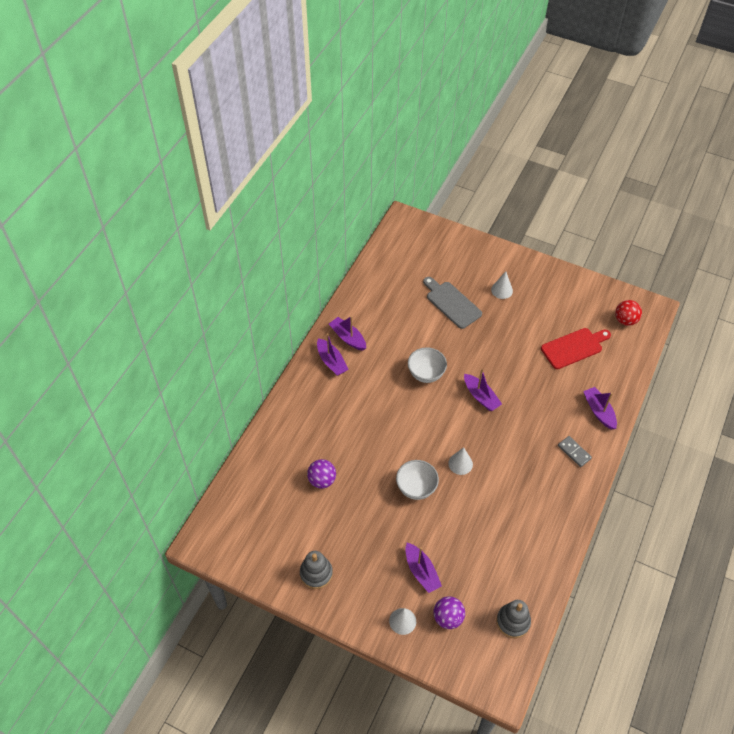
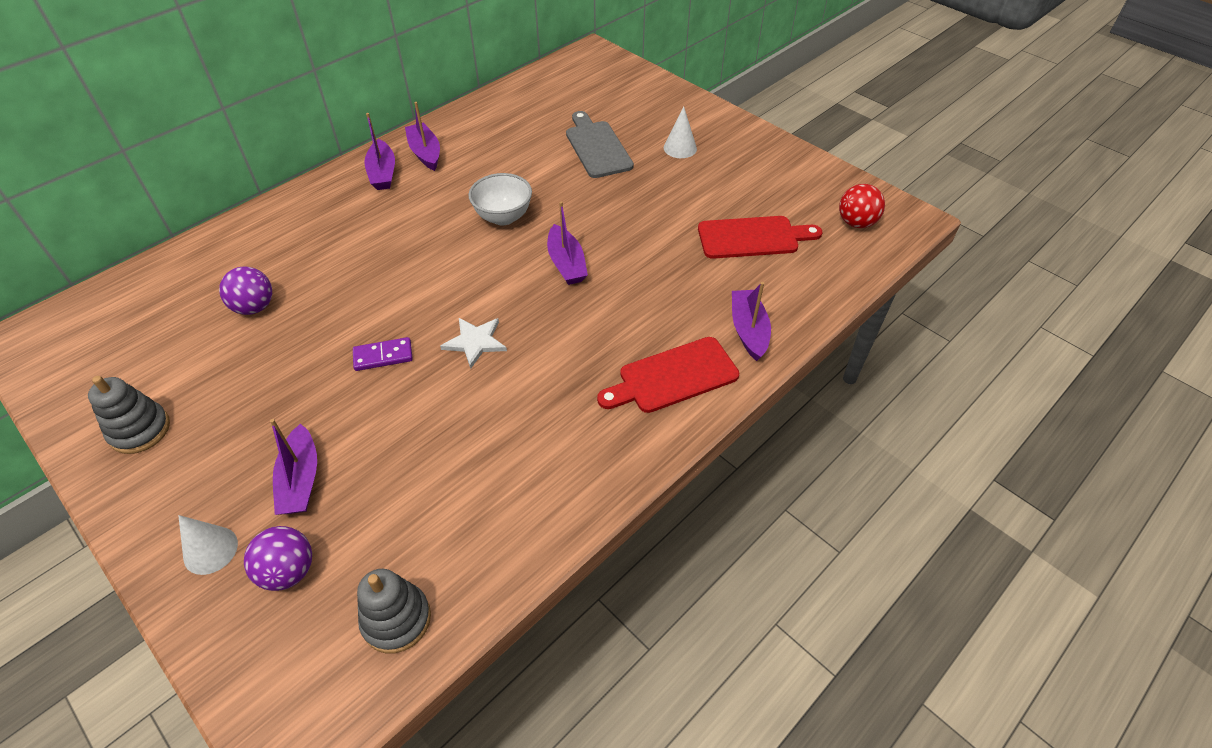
camera: 20 degrees right, 5 degrees down
white bowl [396,460,439,500] -> purple domino [353,337,413,371]
white cone [448,447,473,475] -> white star [440,318,507,368]
grey domino [558,436,592,467] -> red cutting board [597,337,739,413]

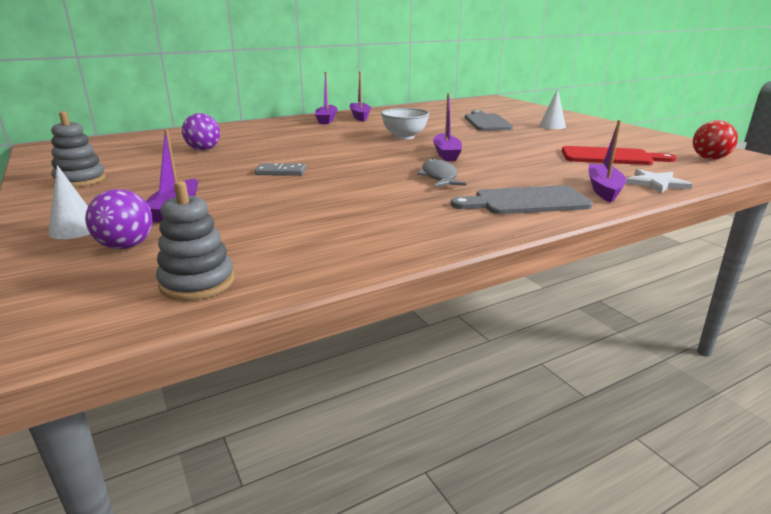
camera: 15 degrees right, 25 degrees down
purple domino [353,337,413,371] -> grey domino [255,163,306,176]
white star [440,318,507,368] -> white star moved to [626,169,692,193]
red cutting board [597,337,739,413] -> grey cutting board [451,185,593,214]
none -> grey fish [417,158,466,187]

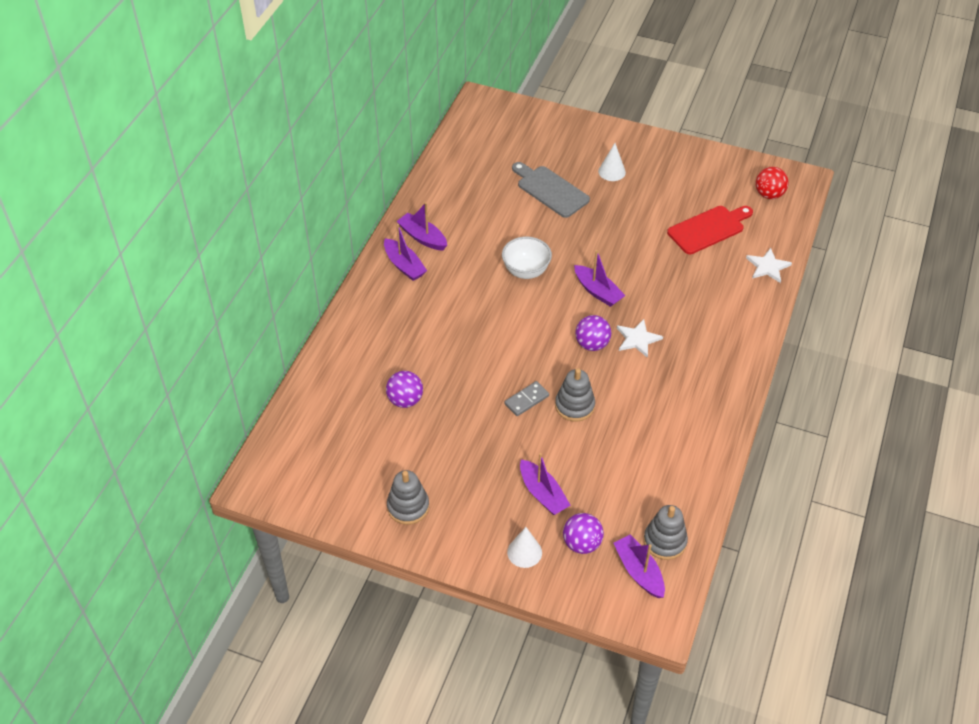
camera: 40 degrees left, 25 degrees up
grey fish [417,158,466,187] -> white star [617,319,663,358]
grey cutting board [451,185,593,214] -> none
purple boat [588,120,626,203] -> purple boat moved to [614,535,665,598]
none -> grey stacking toy [555,368,595,422]
none -> purple ball [575,315,611,351]

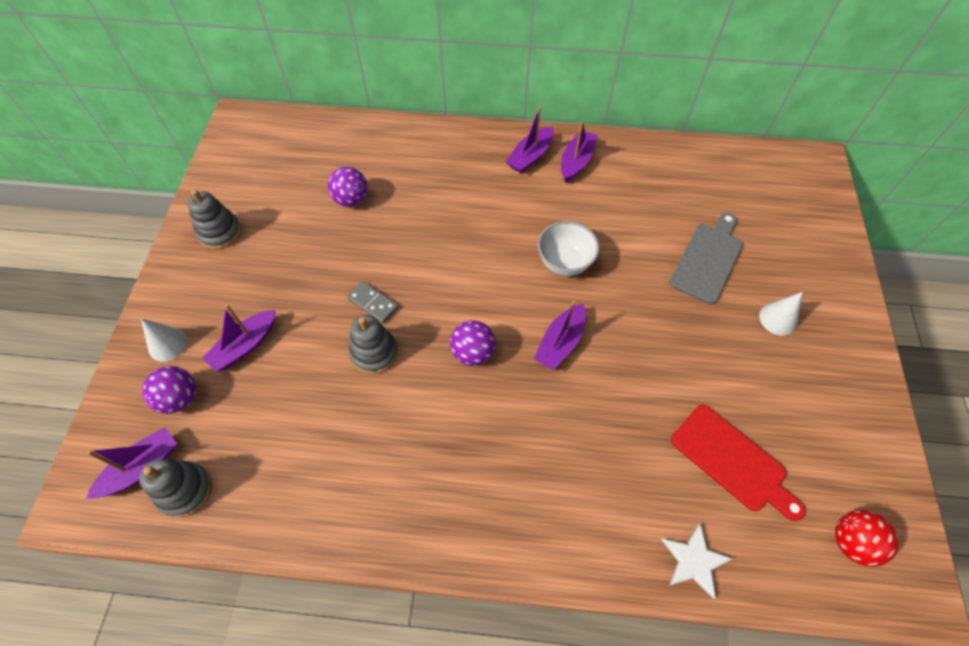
camera: 75 degrees right, 10 degrees up
white star [617,319,663,358] -> none

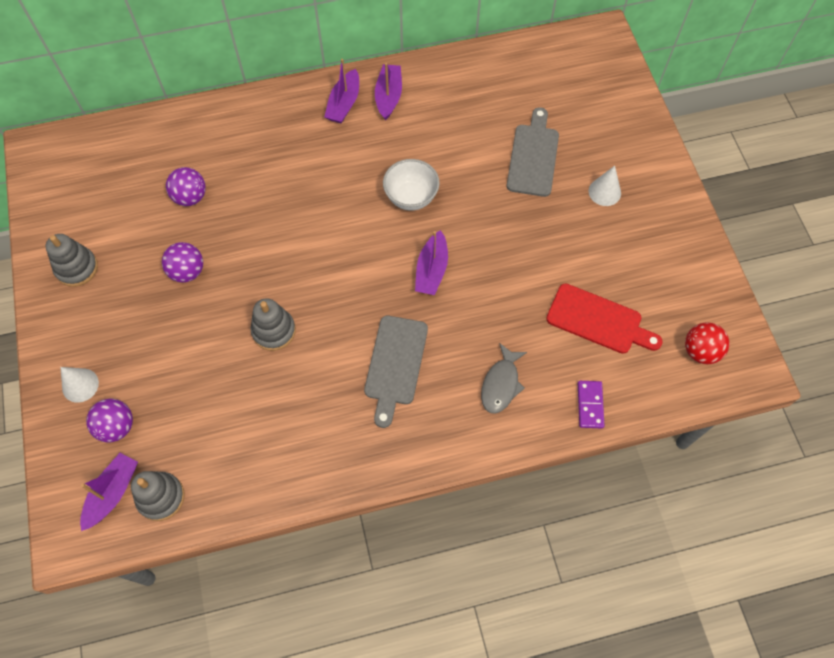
camera: 20 degrees left, 5 degrees up
purple boat [203,304,276,372] -> none
grey domino [347,281,398,323] -> none
purple ball [450,320,496,366] -> purple ball moved to [162,242,203,282]
white star [661,523,733,599] -> purple domino [578,381,605,428]
none -> grey cutting board [364,316,428,428]
none -> grey fish [481,343,527,414]

